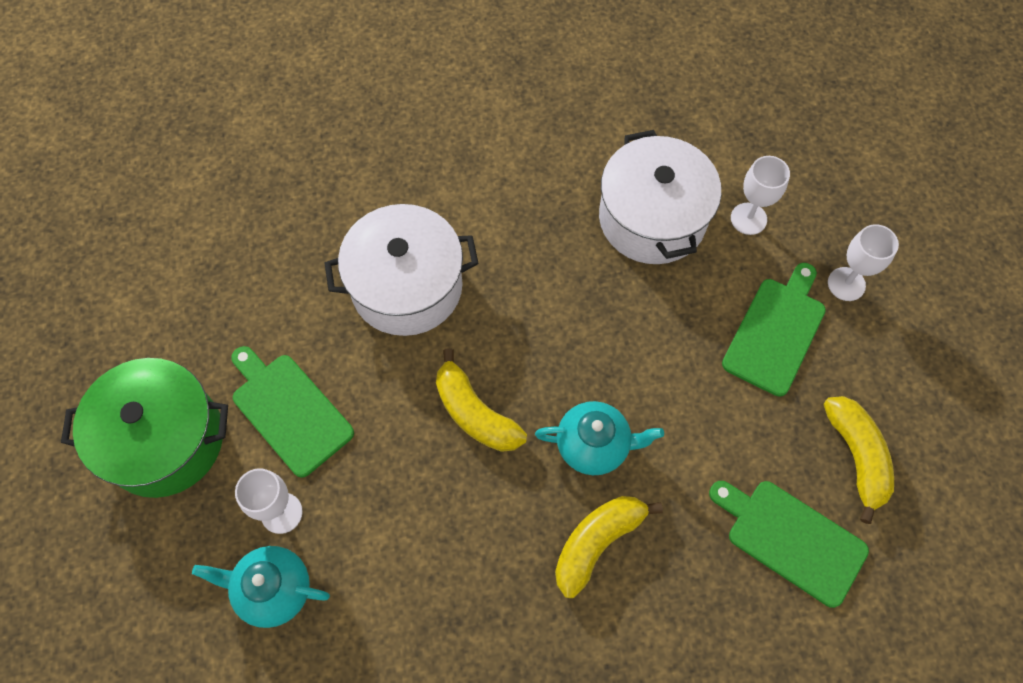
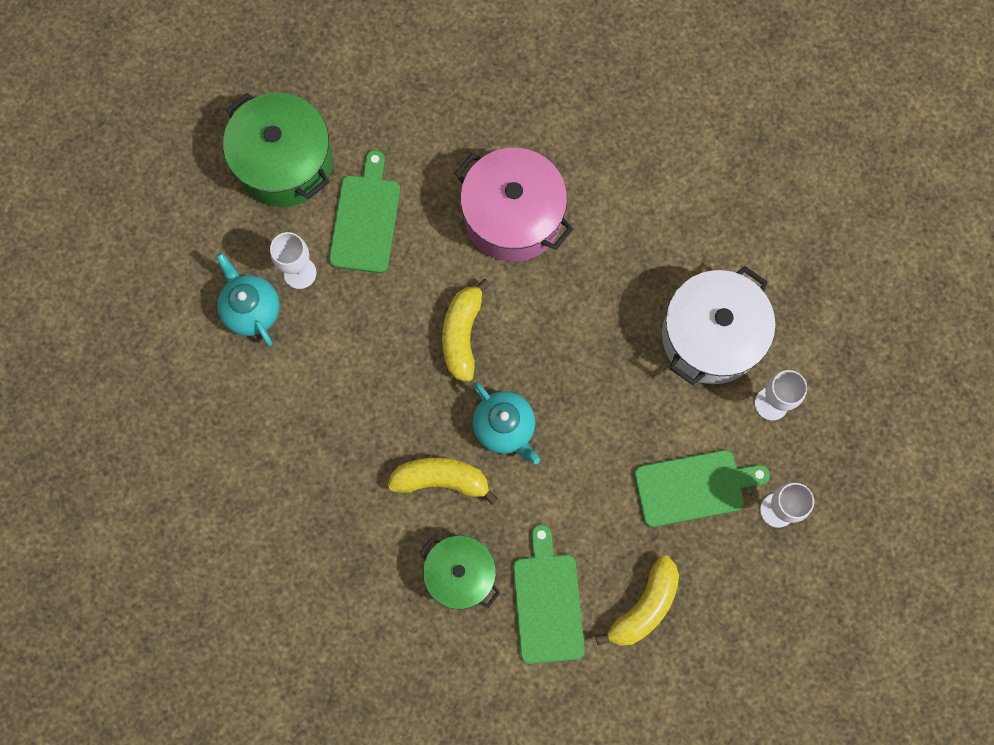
camera: 50 degrees right, 10 degrees up
white pot [325,204,479,336] -> pink pot [455,148,573,262]
none -> green pot [420,536,500,609]

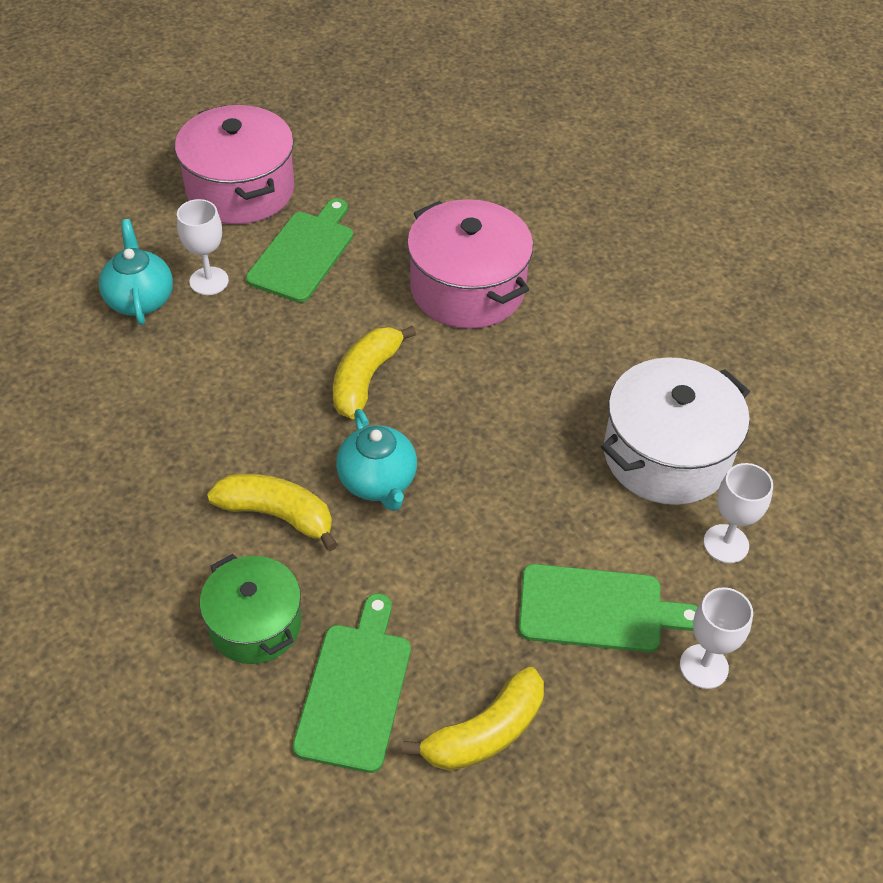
camera: 15 degrees right, 25 degrees down
green pot [223,93,333,207] -> pink pot [175,105,295,224]

